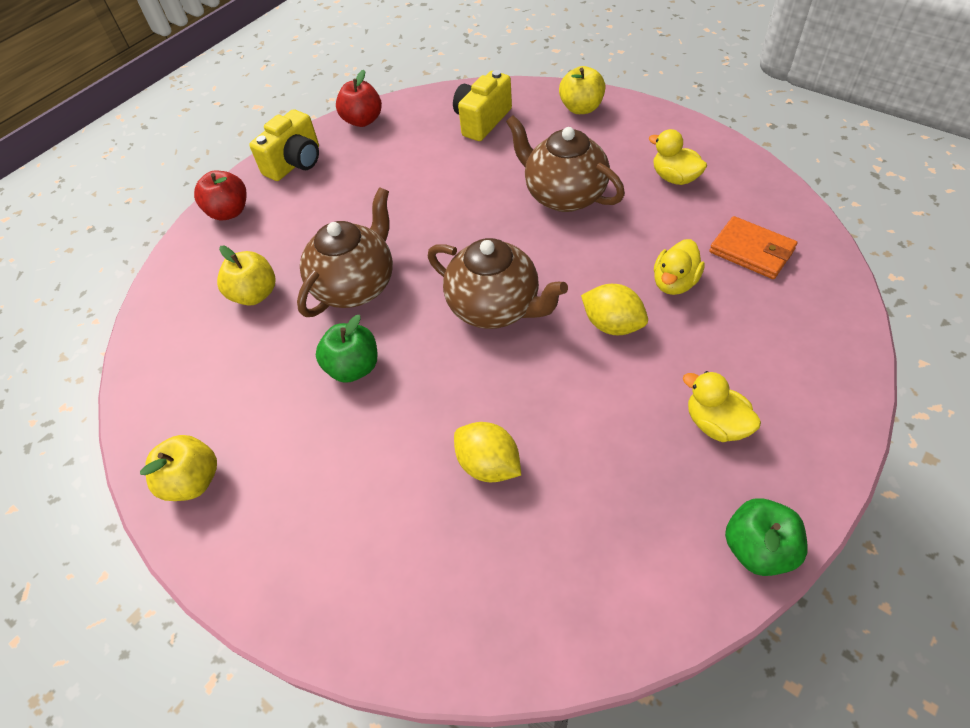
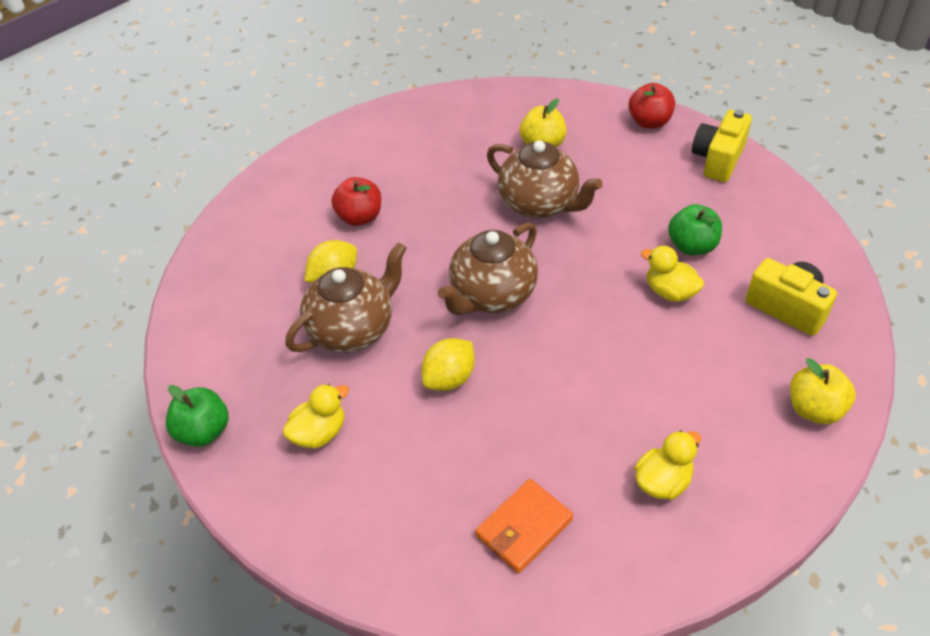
camera: 95 degrees right, 5 degrees down
yellow apple [140,435,217,501] -> none
yellow camera [249,109,319,181] -> yellow camera turned 75 degrees clockwise [692,110,752,182]
green apple [316,315,378,383] -> green apple moved to [668,204,722,255]
red apple [336,70,382,127] -> red apple moved to [332,177,381,226]
brown teapot [506,115,625,212] -> brown teapot moved to [285,242,407,352]
yellow duck [654,239,705,295] -> yellow duck moved to [641,246,704,302]

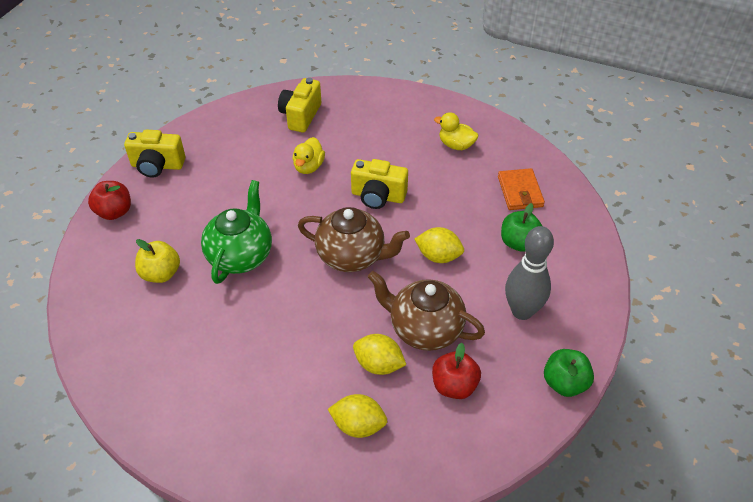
camera: 115 degrees left, 0 degrees up
yellow duck [282,384,349,449] -> grey bowling pin [505,226,554,320]
red apple [332,177,381,226] -> red apple moved to [432,343,481,399]
orange wallet [475,479,573,573] -> orange wallet turned 60 degrees clockwise [498,168,545,210]
brown teapot [487,140,603,218] -> green teapot [201,180,272,284]
green apple [668,204,722,255] -> green apple moved to [501,203,542,252]
yellow apple [790,358,856,424] -> none
none -> yellow lemon [328,394,387,438]
none -> yellow camera [351,159,408,209]

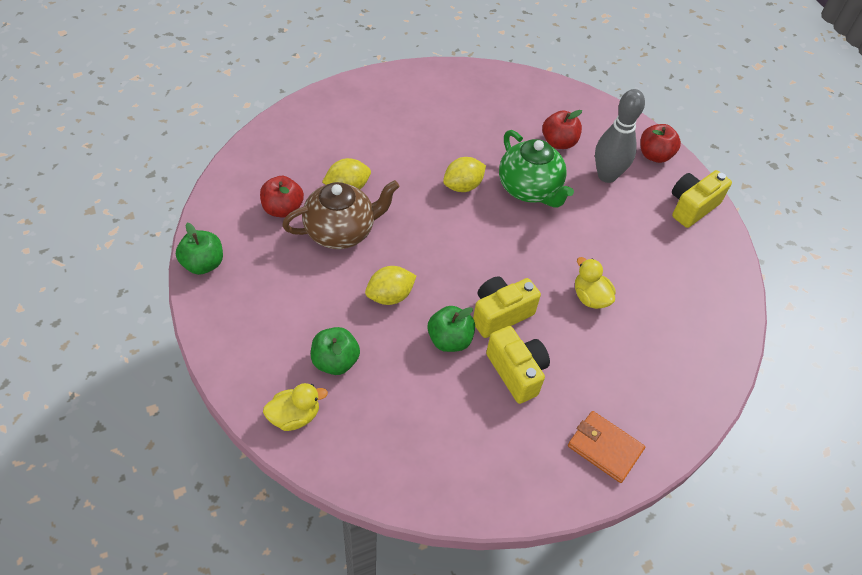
camera: 130 degrees right, 5 degrees up
yellow apple [135,239,180,283] -> red apple [542,110,582,149]
yellow camera [278,78,321,133] -> yellow camera moved to [486,326,550,404]
brown teapot [298,207,410,272] -> none
yellow lemon [328,394,387,438] -> yellow lemon moved to [443,157,486,192]
yellow duck [434,112,478,150] -> yellow duck moved to [263,383,328,431]
orange wallet [498,168,545,210] -> orange wallet moved to [568,411,645,483]
grey bowling pin [505,226,554,320] -> grey bowling pin moved to [595,89,645,183]
none -> green apple [428,306,475,352]

